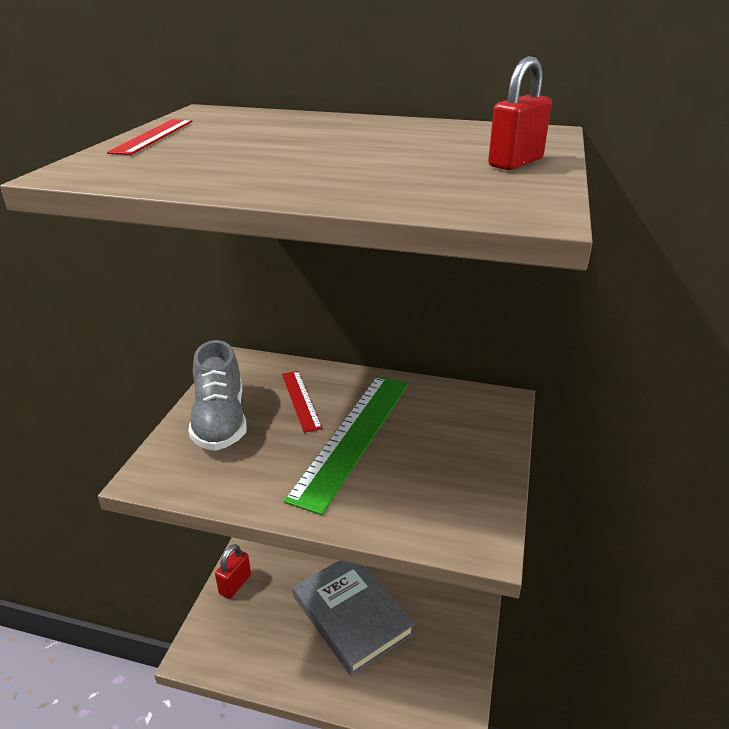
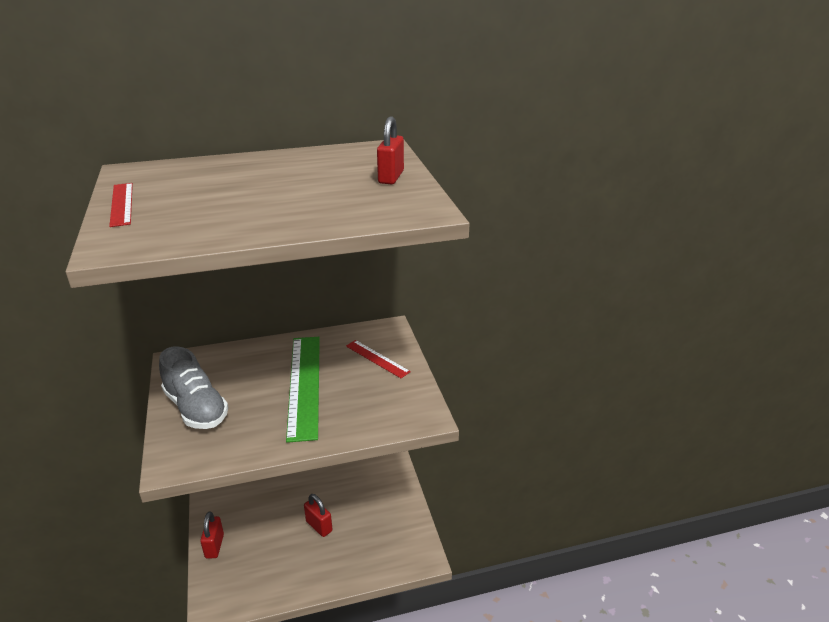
camera: 30 degrees left, 0 degrees up
red ruler [282,371,322,433] -> red ruler moved to [346,340,411,378]
grey book [293,560,415,676] -> red padlock [304,494,332,537]

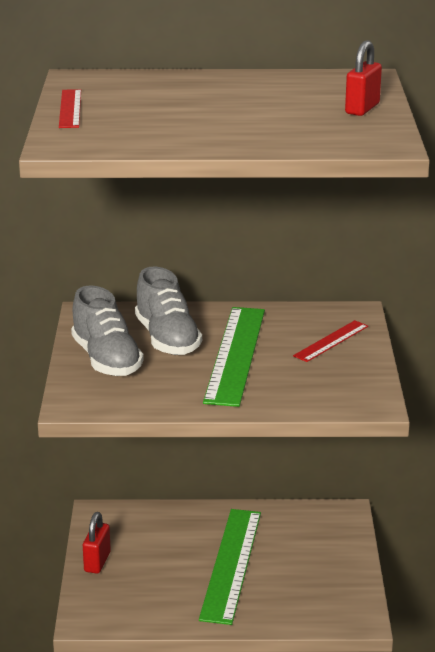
camera: 15 degrees right, 5 degrees down
red padlock [304,494,332,537] -> green ruler [199,509,261,625]
red ruler [346,340,411,378] -> red ruler turned 75 degrees clockwise [293,320,368,362]
none -> grey shoe [135,266,202,355]

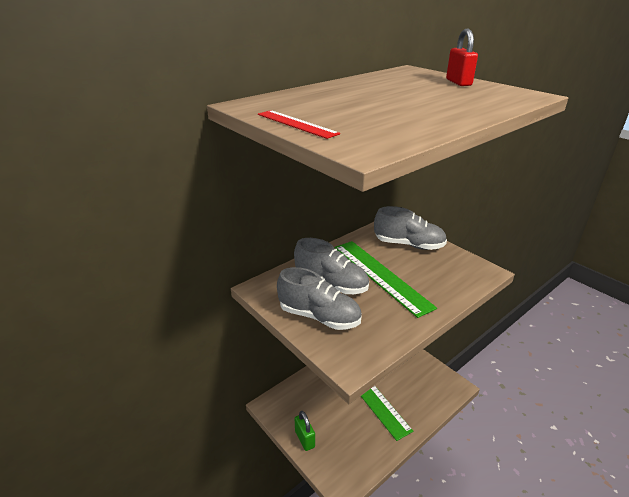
camera: 40 degrees left, 5 degrees up
red padlock [83,512,111,574] -> green padlock [295,411,315,451]
red ruler [293,320,368,362] -> grey shoe [374,206,447,250]

